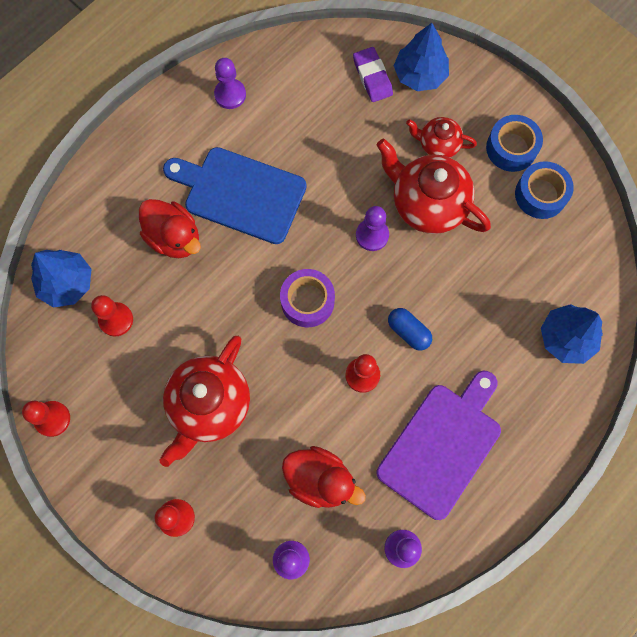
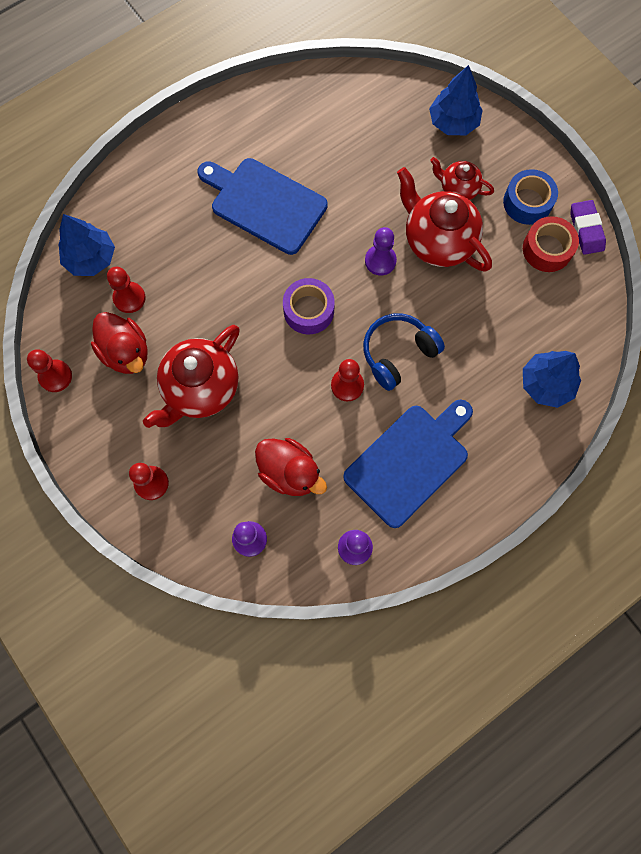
camera: 10 degrees right, 0 degrees up
red duck [139,199,201,258] -> red duck moved to [91,312,148,374]
purple pawn [214,58,246,109] -> none
purple eraser [353,47,393,102] -> purple eraser moved to [570,200,606,255]
purple cutting board [377,371,501,520] -> blue cutting board [343,400,473,528]
blue capsule [388,308,432,351] -> blue headphones [363,313,445,391]
blue tape [515,161,574,219] -> red tape [523,216,579,272]

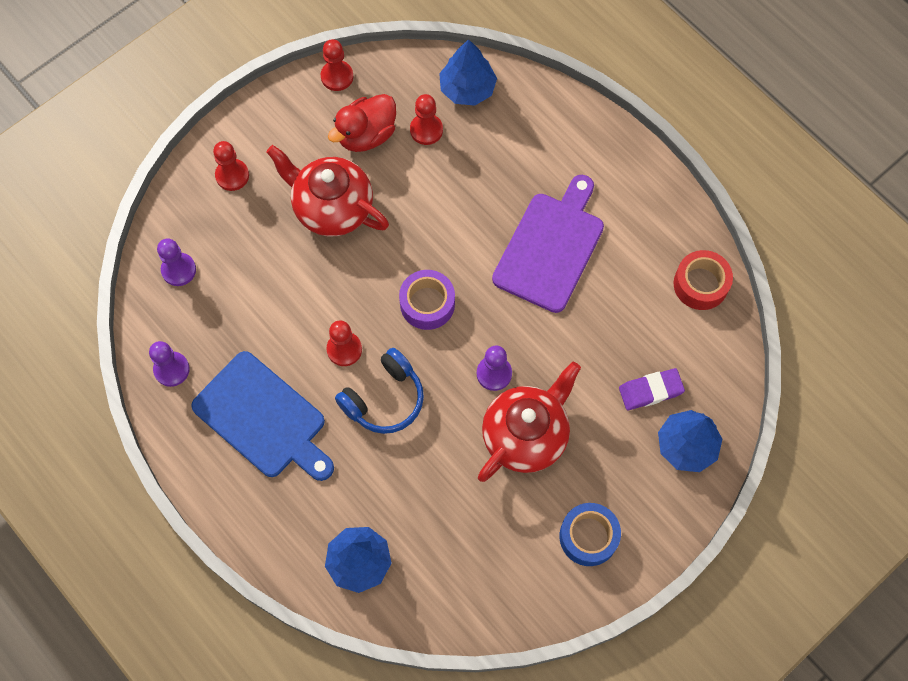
camera: 85 degrees right, 5 degrees down
blue cutting board [198,158,328,255] -> purple cutting board [492,175,604,313]
red duck [255,438,327,496] -> none
blue headphones [363,313,445,391] -> blue headphones turned 90 degrees clockwise [335,348,424,434]
red teapot [430,157,494,200] -> none
red tape [523,216,579,272] -> red tape moved to [674,250,733,310]
purple eraser [570,200,606,255] -> purple eraser moved to [619,368,685,410]

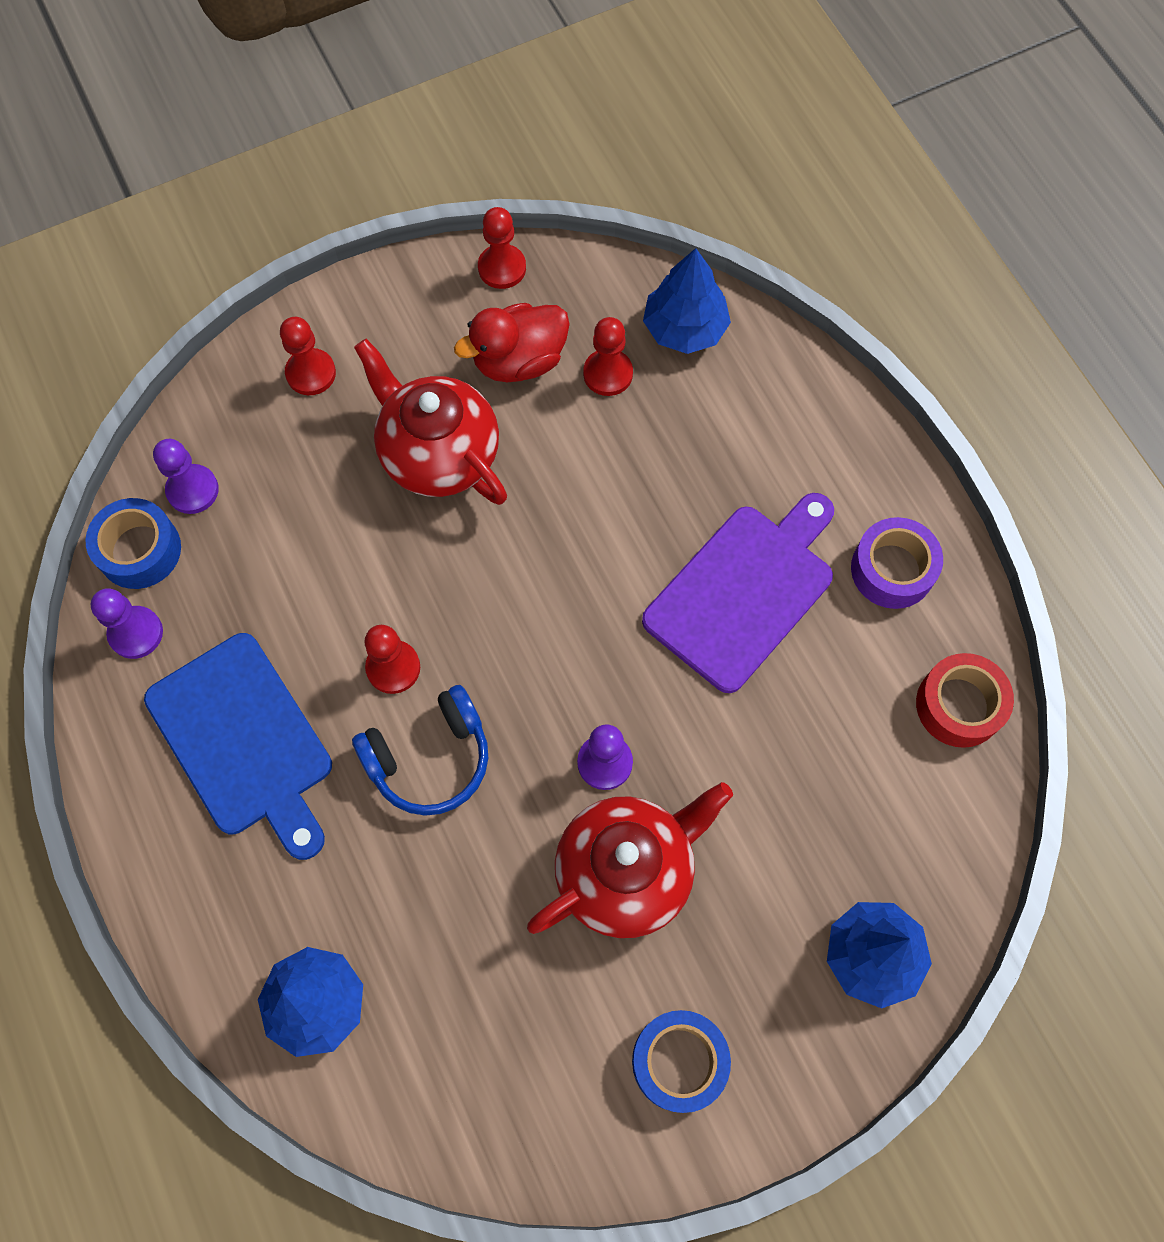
camera: 15 degrees right, 0 degrees up
purple tape [399,270,455,330] -> purple tape moved to [851,517,943,609]
purple eraser [619,368,685,410] -> none
none -> blue tape [85,498,181,589]

